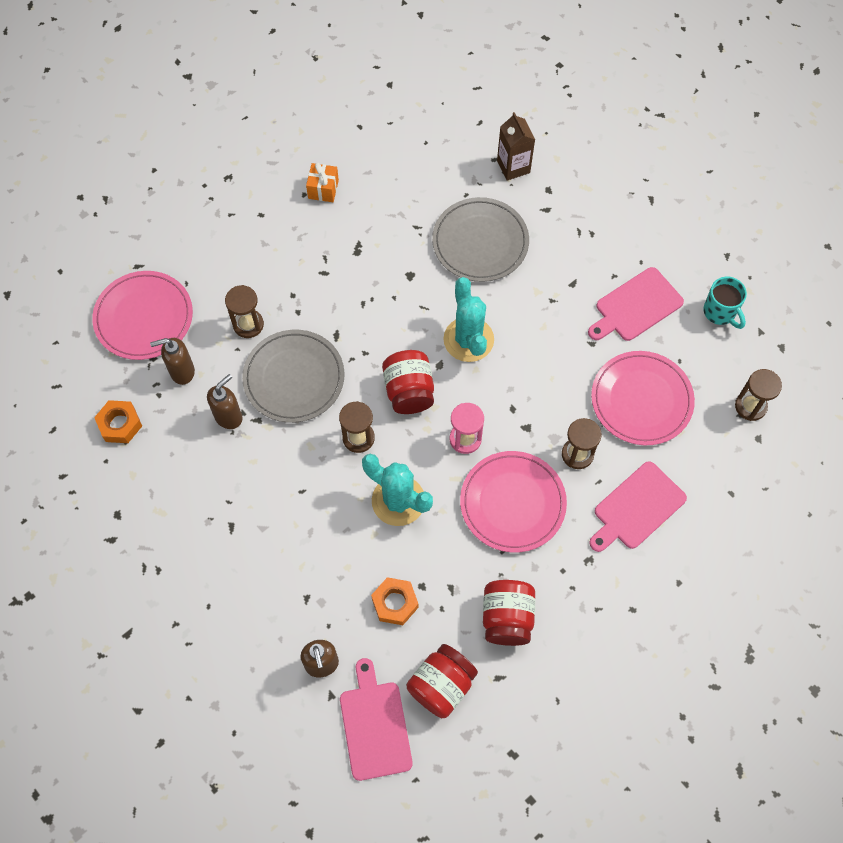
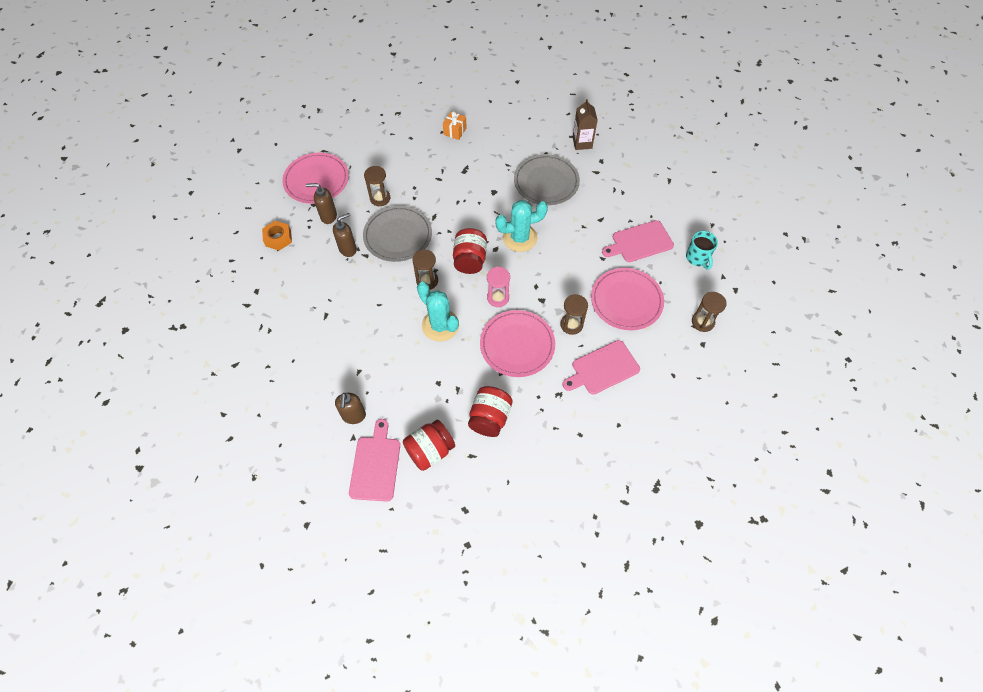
camera: 15 degrees right, 5 degrees down
orange nut [371,577,419,625] -> none
turquoise cactus [443,277,494,362] -> turquoise cactus turned 75 degrees clockwise [495,200,548,252]

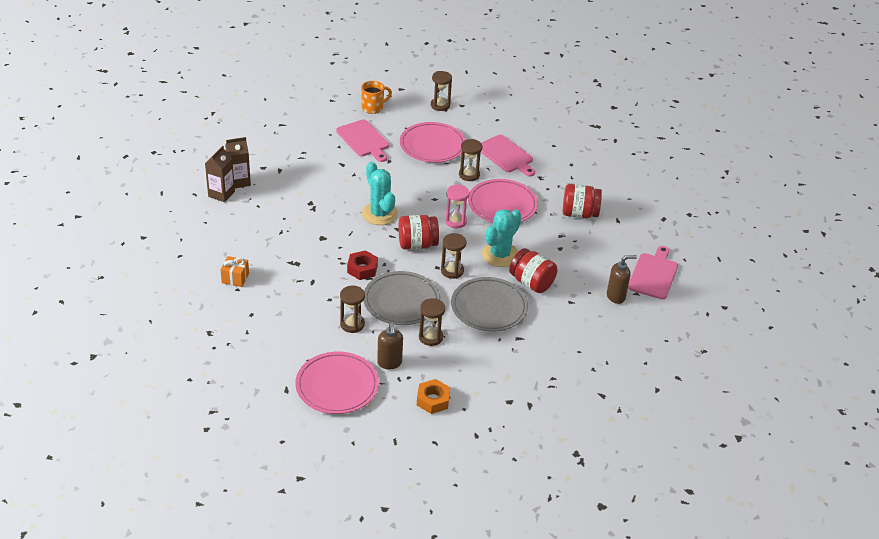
camera: 105 degrees left, 20 degrees down
brown soap dispenser [333,213,357,257] -> brown hourglass [419,298,445,346]
pink cutting board [349,419,400,502] -> pink cutting board turned 120 degrees clockwise [628,246,678,300]
red jar [403,420,455,471] -> red jar moved to [509,248,557,293]
grey plate [514,154,580,205] -> grey plate moved to [451,277,528,331]
turquoise mug [686,231,718,270] -> orange mug [361,81,392,114]
none -> brown carton [205,146,235,202]
none -> red nut [347,250,378,280]

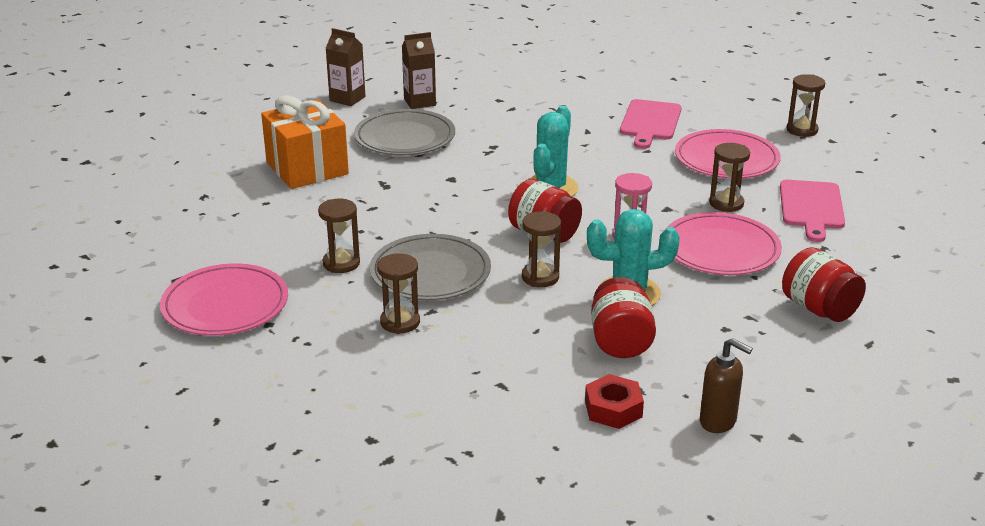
camera: 50 degrees right, 10 degrees down
orange gift [220,256,249,287] -> orange gift [261,95,349,189], size x2.15
brown carton [225,137,251,188] -> brown carton moved to [325,28,365,106]
red nut [347,250,378,280] -> red nut moved to [585,374,644,429]
orange mug [361,81,392,114] -> none
brown soap dispenser [377,323,403,369] -> none
orange nut [417,379,450,414] -> none
grey plate [451,277,528,331] -> grey plate moved to [354,109,455,155]
pink cutting board [628,246,678,300] -> none

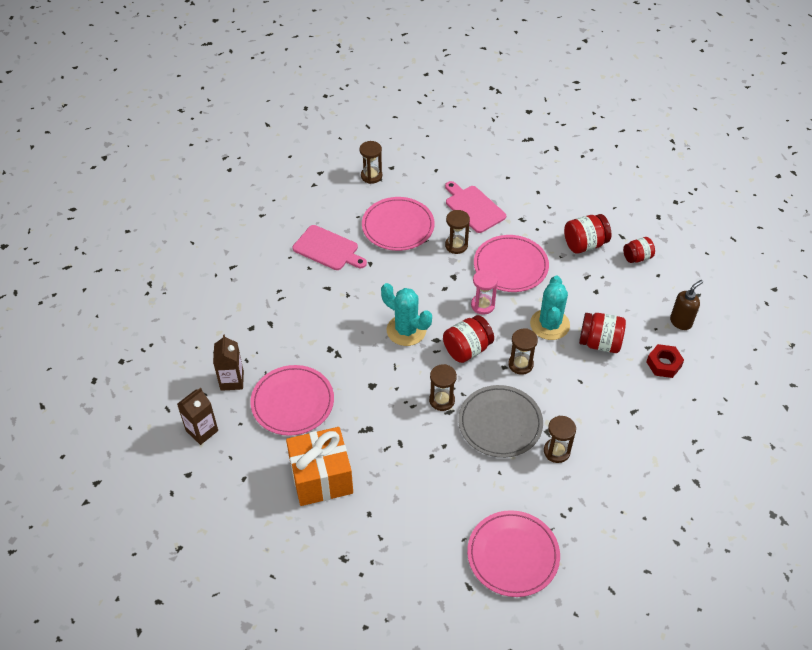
camera: 75 degrees left, 20 degrees up
brown hourglass [318,199,360,273] -> brown hourglass moved to [429,364,457,411]
grey plate [354,109,455,155] -> pink plate [250,365,334,436]
pink cutting board [780,180,845,242] -> pink cutting board turned 150 degrees counterclockwise [445,181,506,233]
none -> red jar [623,237,655,263]

